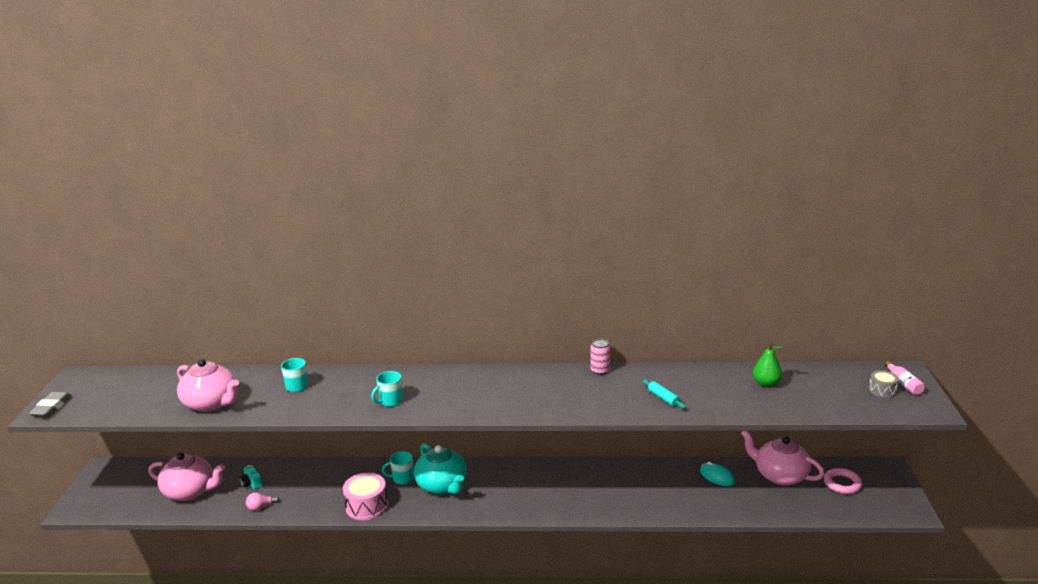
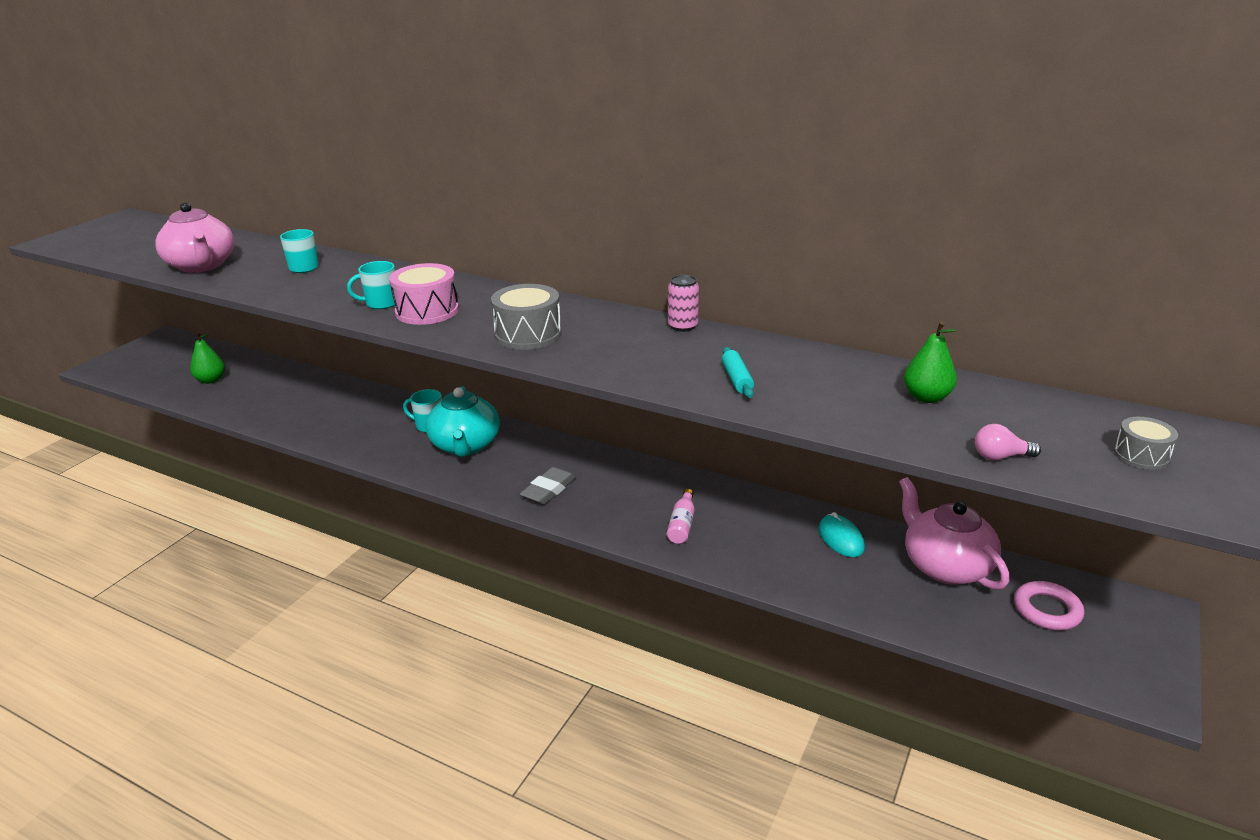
camera: 25 degrees right, 5 degrees up
grey eraser [29,392,72,417] -> grey eraser moved to [520,467,576,505]
pink teapot [148,452,225,501] -> green pear [190,332,225,384]
turquoise camera [239,465,263,490] -> none
pink light bulb [246,493,279,511] -> pink light bulb moved to [975,424,1041,460]
pink drum [343,473,388,520] -> pink drum moved to [389,263,459,325]
pink bottle [885,361,925,395] -> pink bottle moved to [667,489,695,544]
none -> grey drum [491,284,561,350]

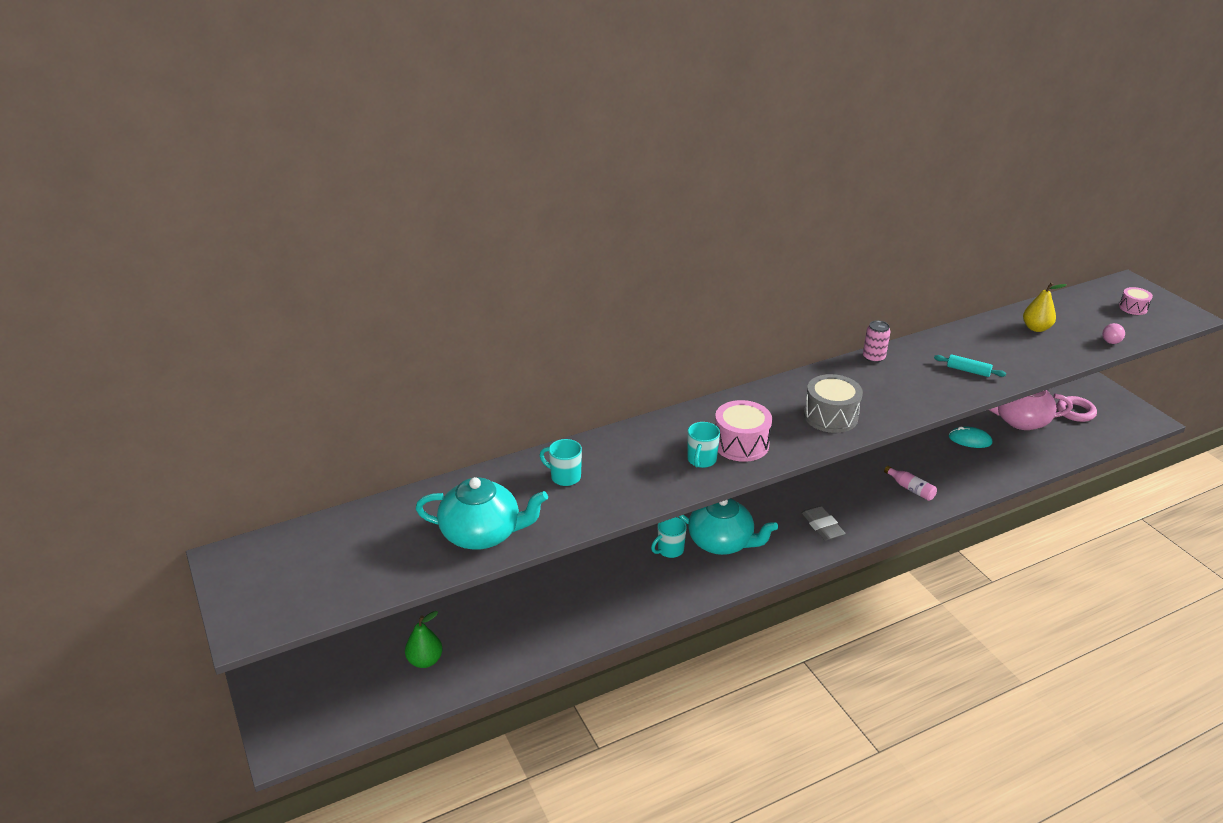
camera: 55 degrees left, 5 degrees up
pink teapot [155,202,234,273] -> turquoise teapot [415,477,548,550]
green pear [904,321,957,403] -> yellow pear [1023,282,1066,332]
grey drum [1114,417,1178,470] -> pink drum [1119,287,1153,315]

